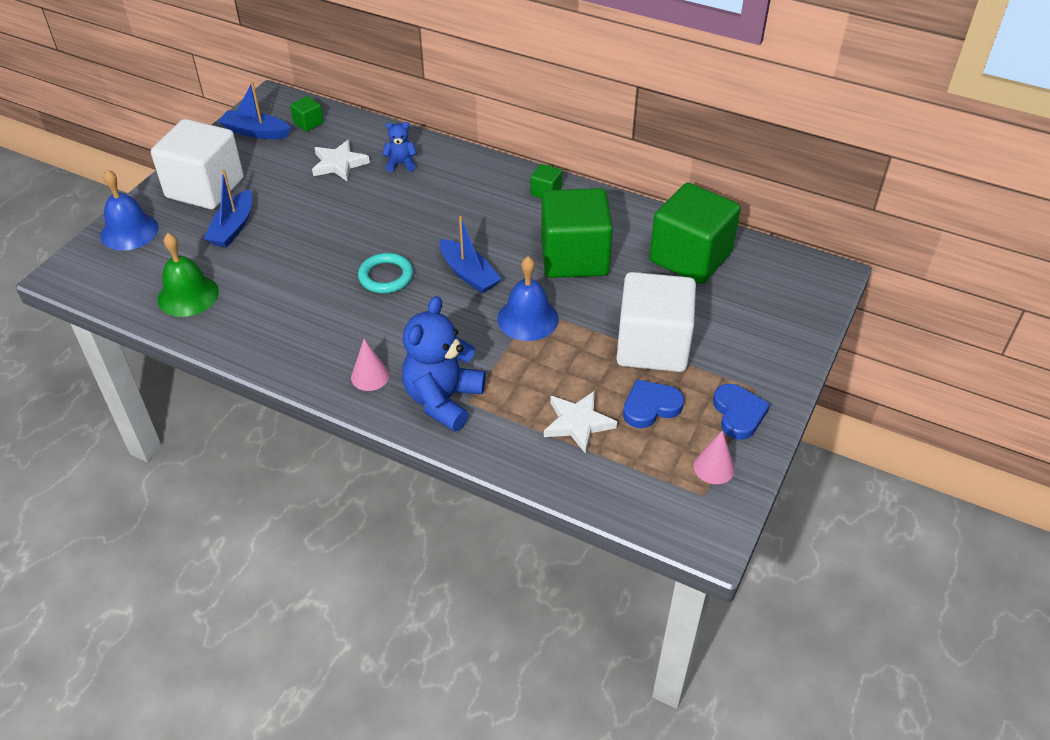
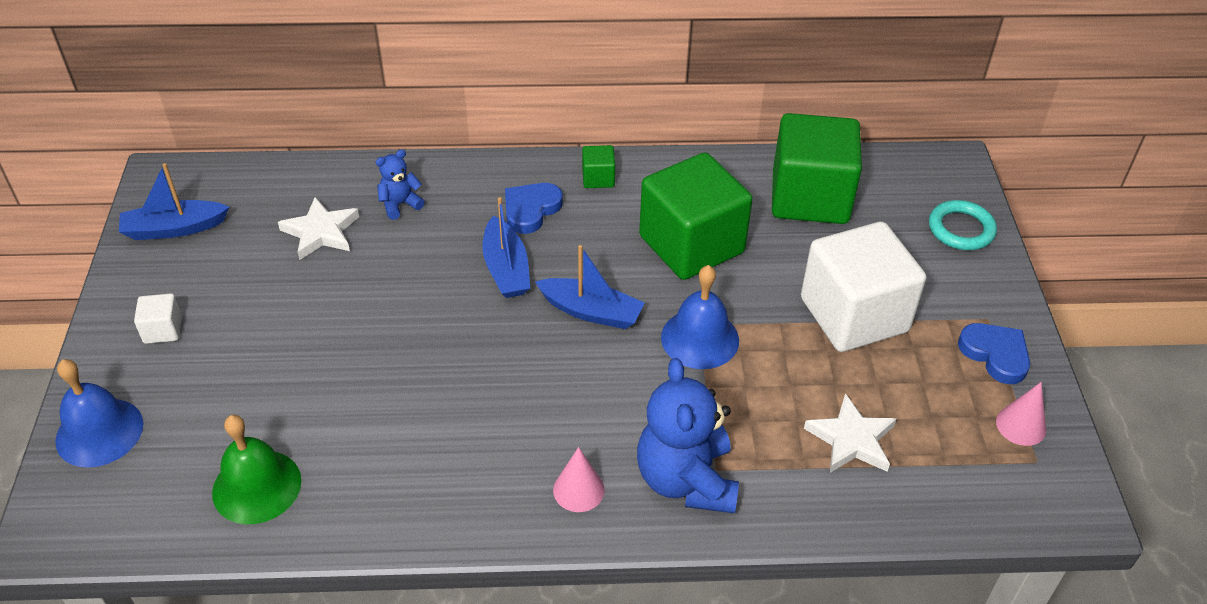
camera: 30 degrees left, 0 degrees up
white cube [151,119,244,209] -> white cube [134,293,182,344], size x0.41
blue boat [204,169,252,248] -> blue boat moved to [482,197,530,298]
green cube [290,96,324,132] -> none
turquoise ring [358,253,413,293] -> turquoise ring moved to [929,200,997,250]
blue heart [623,379,684,428] -> blue heart moved to [505,183,563,234]

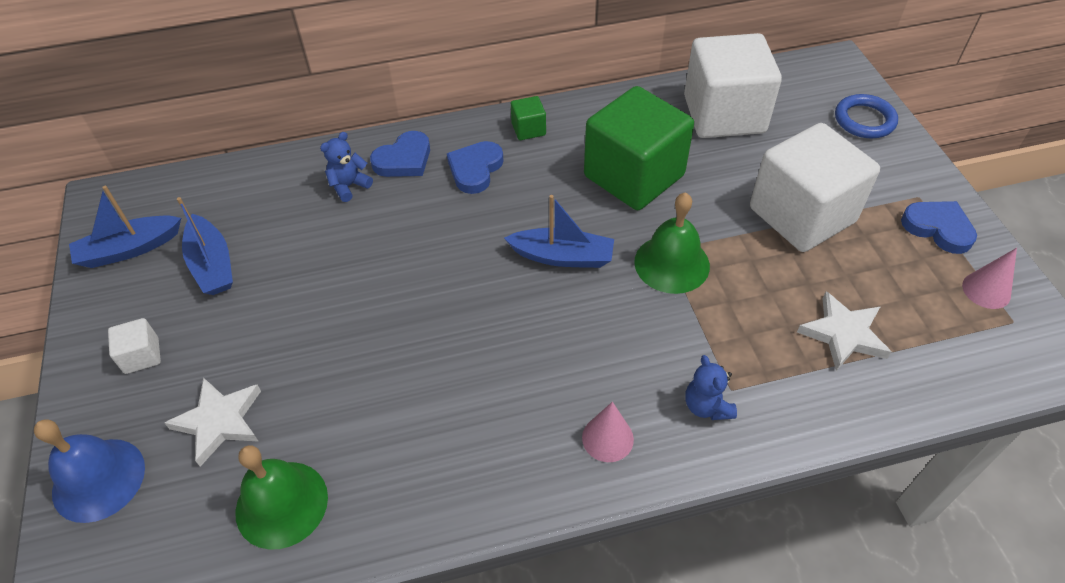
camera: 10 degrees left, 5 degrees up
white star [278,197,359,260] -> white star moved to [165,377,261,467]
blue boat [482,197,530,298] -> blue boat moved to [177,197,233,295]
blue teddy bear [637,358,739,514] -> blue teddy bear [685,355,737,420], size x0.49
blue bell [661,265,739,369] -> green bell [634,192,710,294]
green cube [772,113,862,224] -> white cube [684,33,782,138]
turquoise ring [929,200,997,250] -> blue ring [835,94,898,139]
none -> blue heart [370,131,430,177]

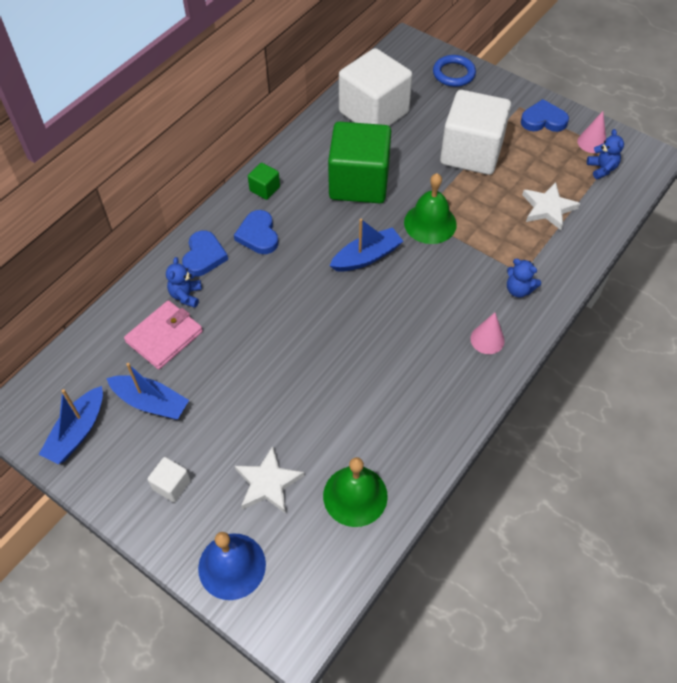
camera: 40 degrees left, 5 degrees up
none -> pink wallet [124,300,203,370]
none -> blue teddy bear [587,129,624,179]

